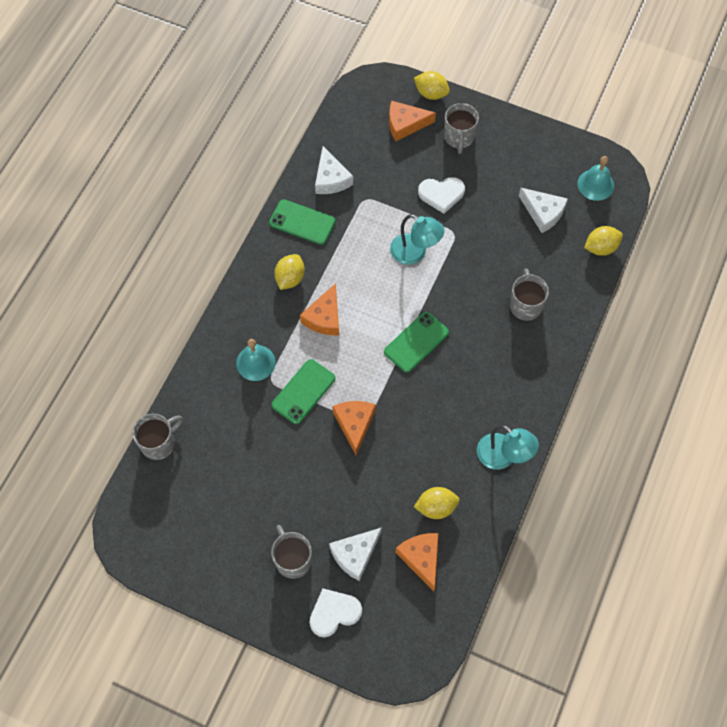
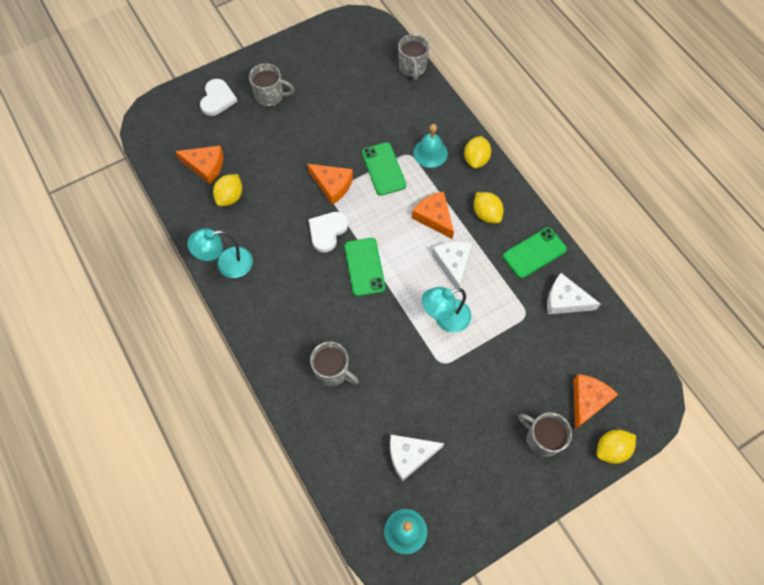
camera: 125 degrees right, 0 degrees up
white cheese [329,527,382,581] -> white cheese moved to [432,241,472,288]
white heart [418,177,465,214] -> white heart moved to [308,212,348,253]
yellow lemon [584,226,623,256] -> yellow lemon moved to [464,136,491,168]

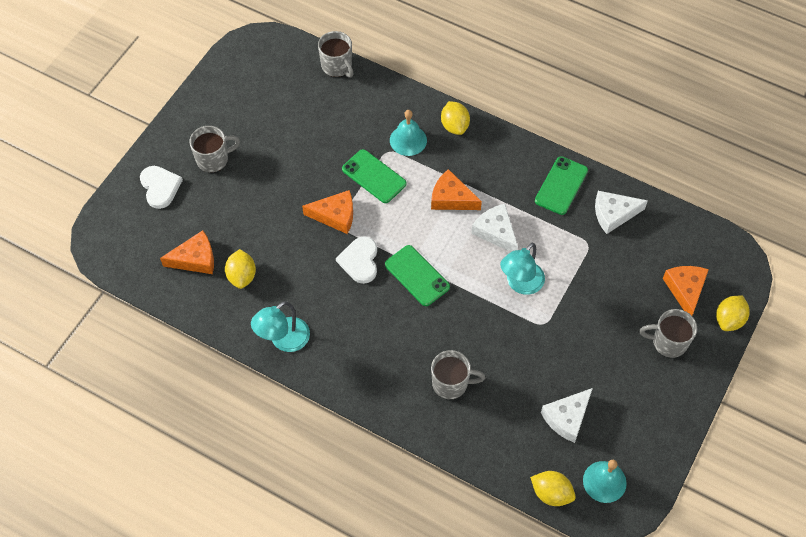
camera: 30 degrees left, 5 degrees down
yellow lemon [474,192,503,223] -> yellow lemon moved to [530,471,576,506]

